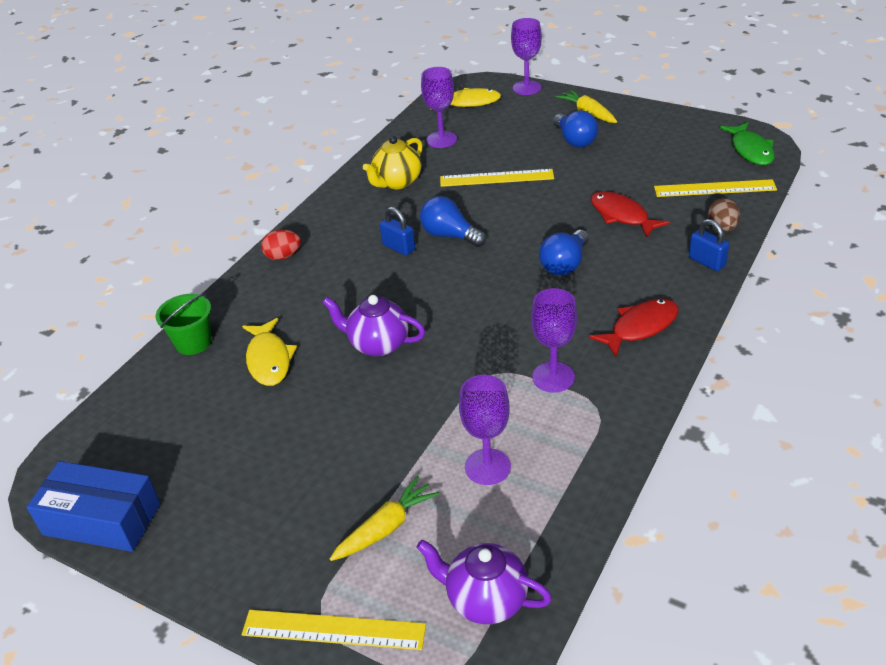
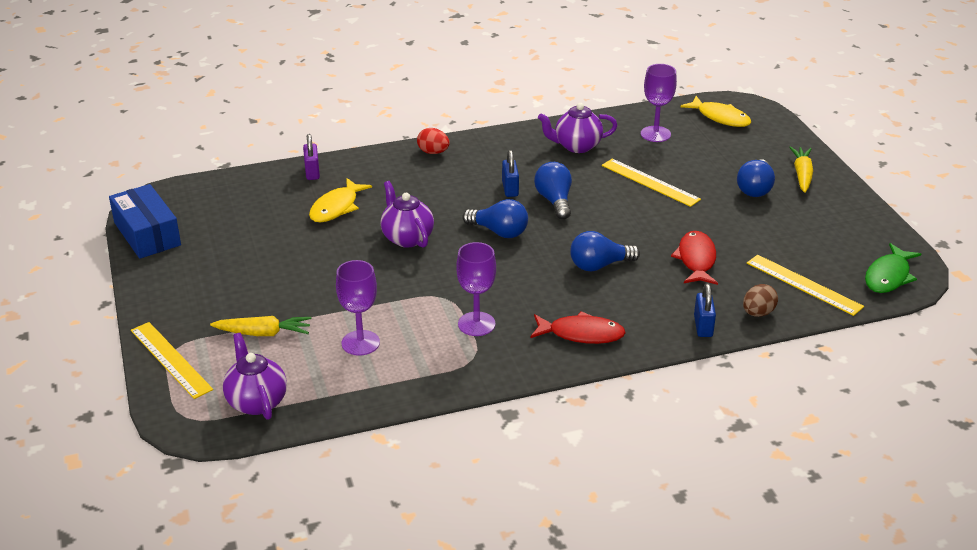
camera: 40 degrees right, 5 degrees down
green bucket [155,294,211,355] -> purple padlock [303,134,320,180]
yellow teapot [363,136,423,189] -> purple teapot [538,103,617,153]
purple goblet [511,18,542,95] -> none
none -> blue light bulb [463,199,528,238]

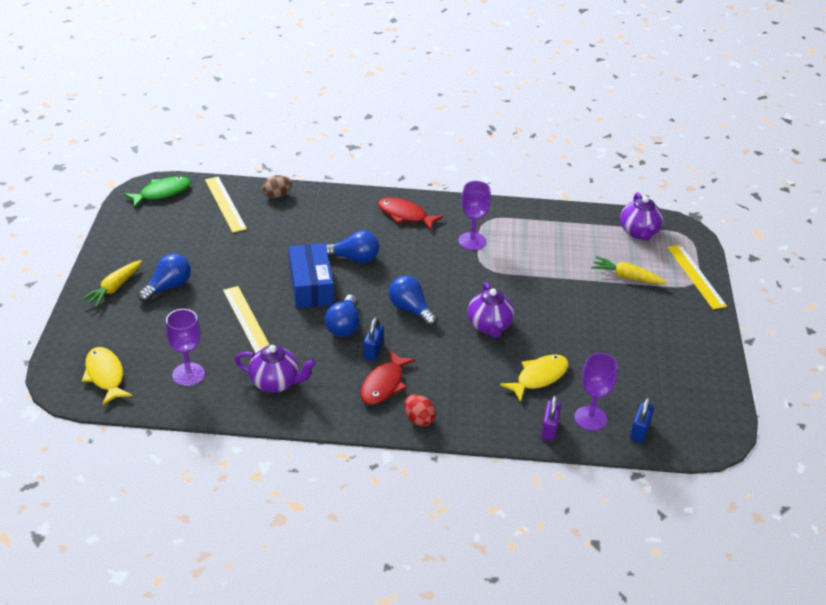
camera: 160 degrees left, 5 degrees up
blue box [109,184,181,259] -> blue box moved to [289,243,334,308]
purple goblet [336,260,380,356] -> purple goblet moved to [574,353,618,431]
red fish [671,231,718,285] -> red fish moved to [360,350,416,405]
blue padlock [694,283,716,337] -> blue padlock moved to [630,397,654,443]

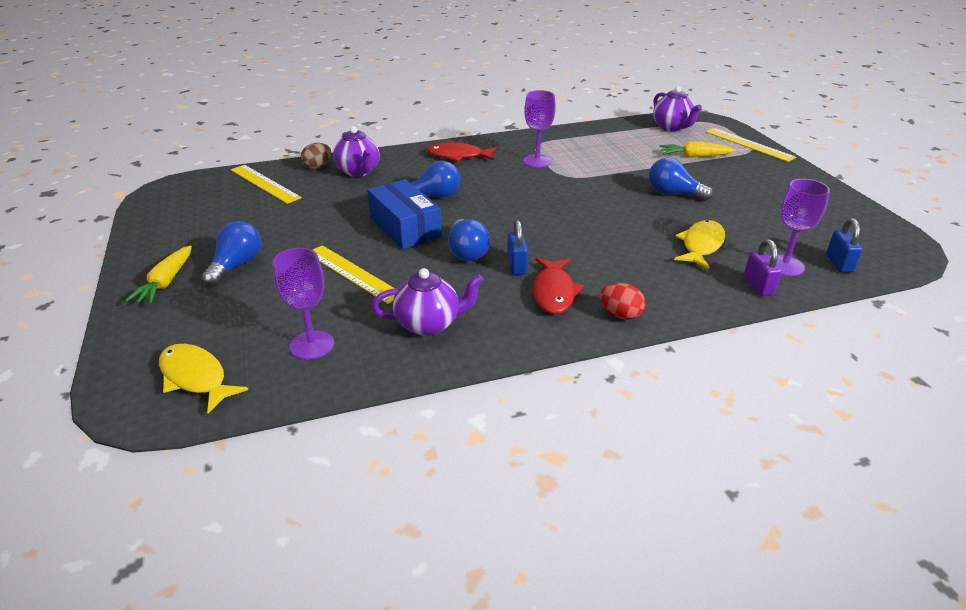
camera: 20 degrees left, 5 degrees down
green fish [124,176,191,208] -> none
blue light bulb [389,276,438,326] -> blue light bulb moved to [649,157,713,201]
purple teapot [467,282,514,338] -> purple teapot moved to [333,126,380,177]

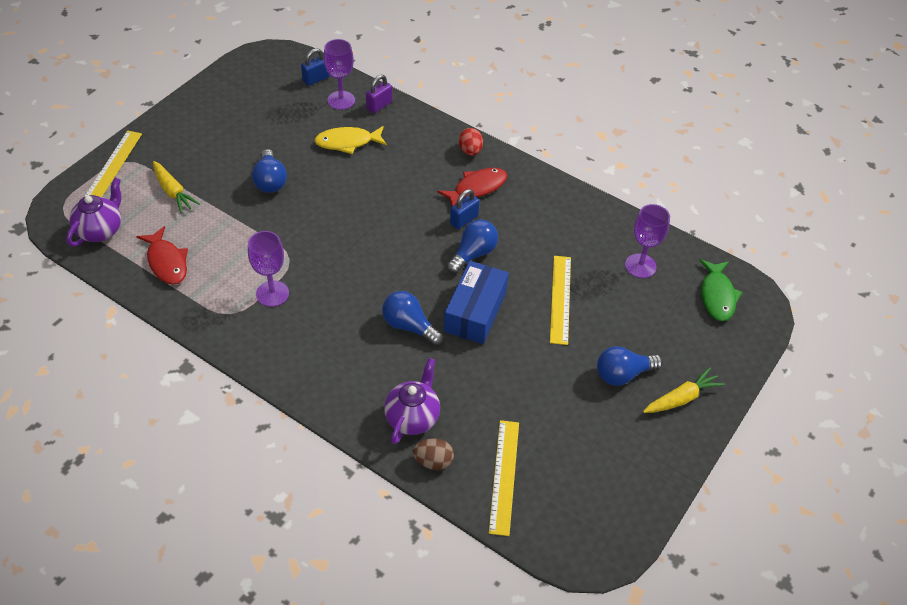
camera: 130 degrees left, 15 degrees up
yellow fish [159,344,248,414] -> green fish [699,259,743,321]
purple teapot [372,268,484,336] -> none
red fish [427,142,497,161] -> red fish moved to [136,226,188,285]

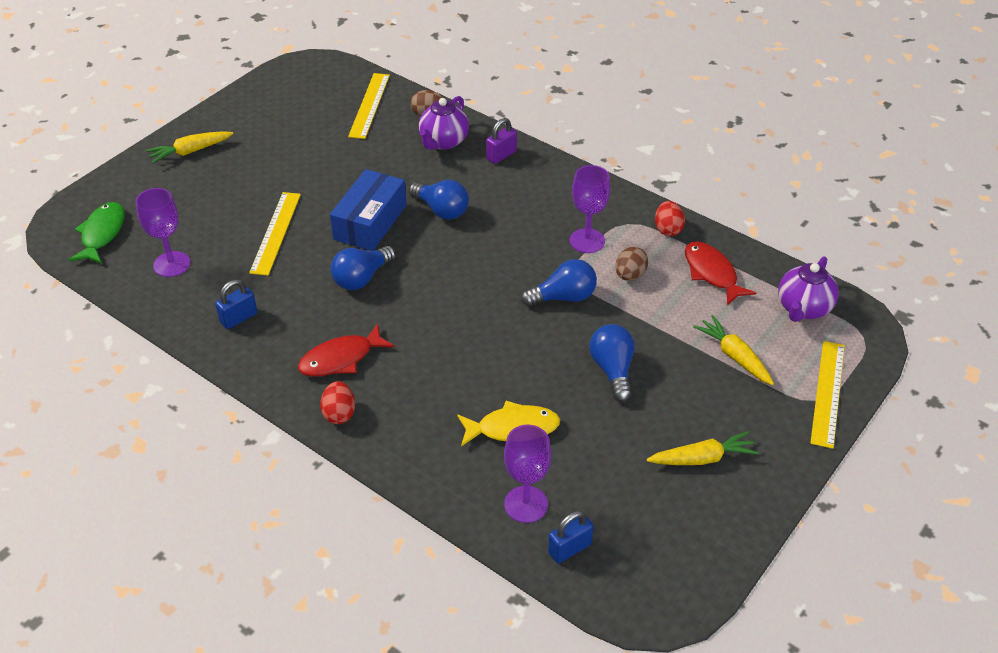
camera: 175 degrees left, 5 degrees down
purple padlock [366,75,392,113] -> purple padlock moved to [486,118,517,164]
blue padlock [450,189,479,229] -> blue padlock moved to [215,280,257,329]
blue light bulb [597,346,663,386] -> blue light bulb moved to [521,259,597,307]
none -> brown egg [615,247,648,281]
none -> yellow carrot [647,431,759,465]
none -> red egg [655,201,685,236]

